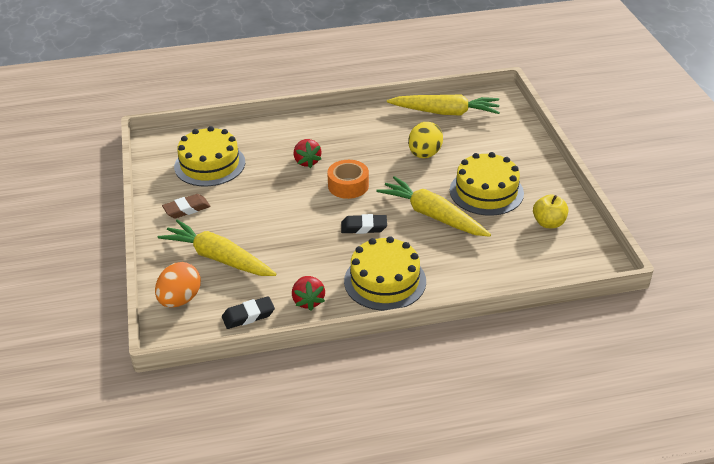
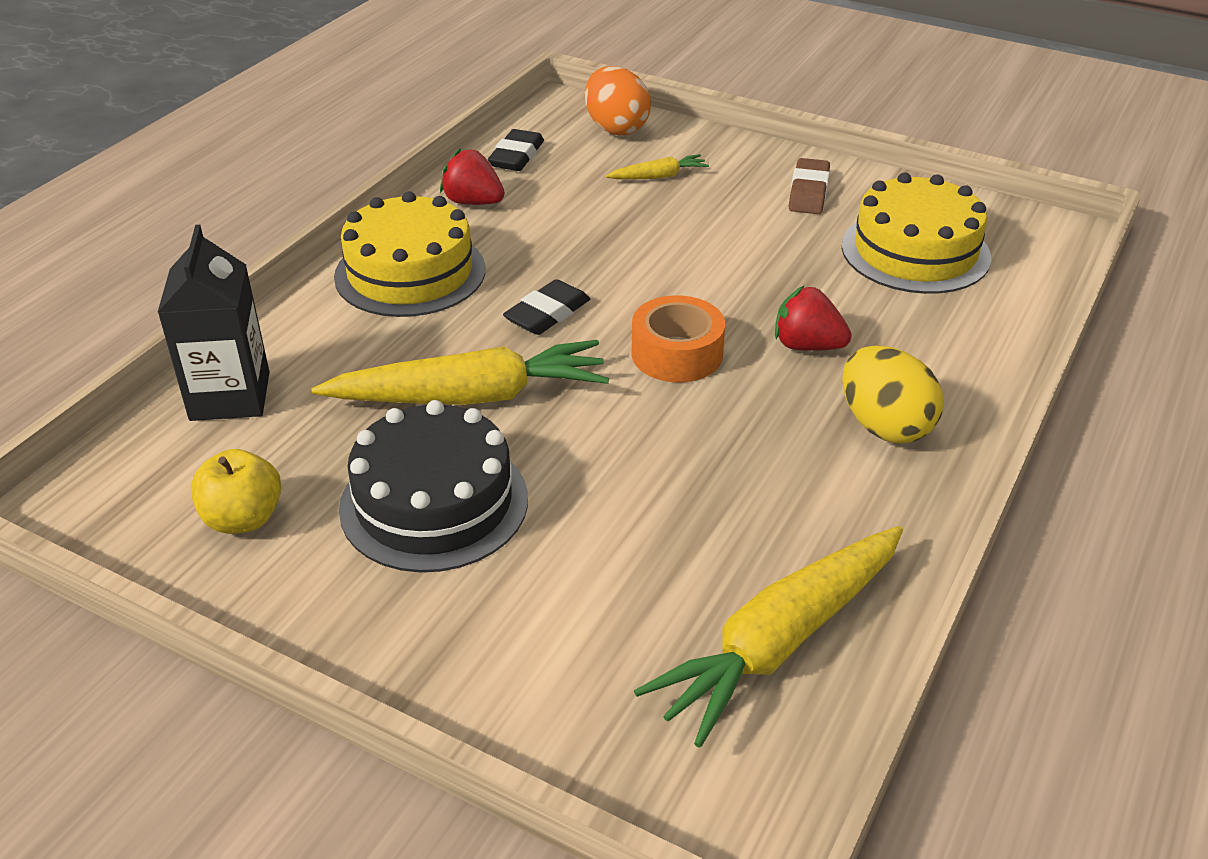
camera: 130 degrees right, 0 degrees up
yellow carrot [158,219,276,276] -> yellow carrot [606,154,709,179], size x0.46
yellow egg [408,122,443,158] -> yellow egg moved to [842,346,944,443]
yellow cake [450,152,524,216] -> black cake [339,400,528,572]
none -> black carton [157,225,270,421]

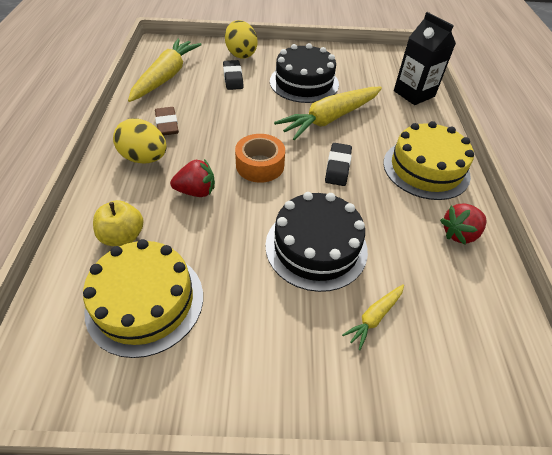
camera: 150 degrees right, 10 degrees up
yellow apple [191,449,282,534] -> yellow apple moved to [93,200,143,246]
red strawberry [440,149,505,205] -> red strawberry turned 150 degrees clockwise [440,203,487,244]
black eraser [488,129,544,171] -> black eraser moved to [223,60,244,90]
orange egg [585,66,651,135] -> none
brown eraser [789,158,830,214] -> brown eraser moved to [155,107,179,136]
none -> yellow egg [225,20,258,59]
none -> black cake [265,192,368,292]

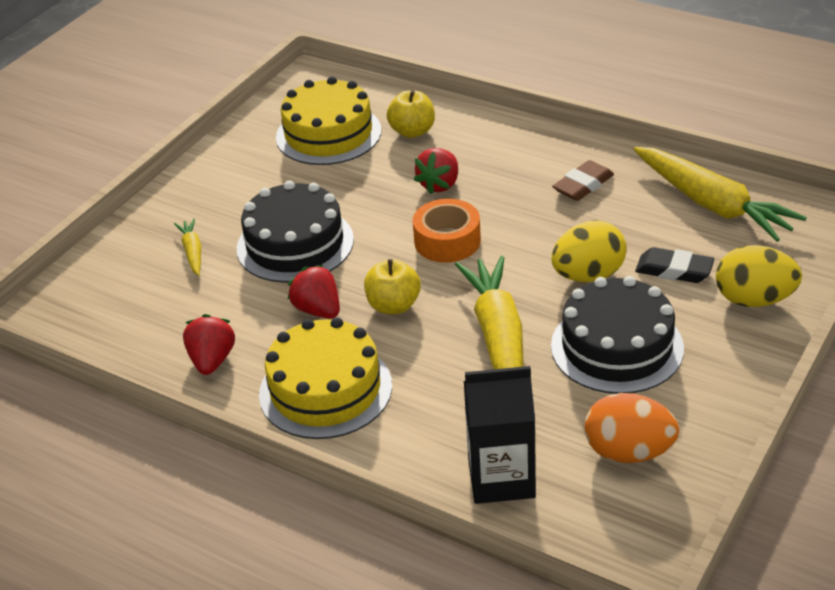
camera: 125 degrees right, 10 degrees down
yellow egg [113,118,167,164] -> yellow egg moved to [551,220,627,282]
brown eraser [155,107,179,136] -> brown eraser turned 60 degrees counterclockwise [552,160,614,201]
black eraser [325,143,352,186] -> yellow apple [364,259,421,314]
none -> red strawberry [287,265,340,319]
none -> orange egg [585,393,679,463]

